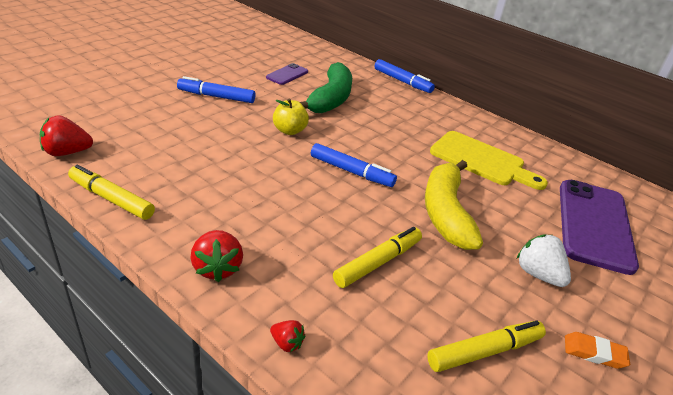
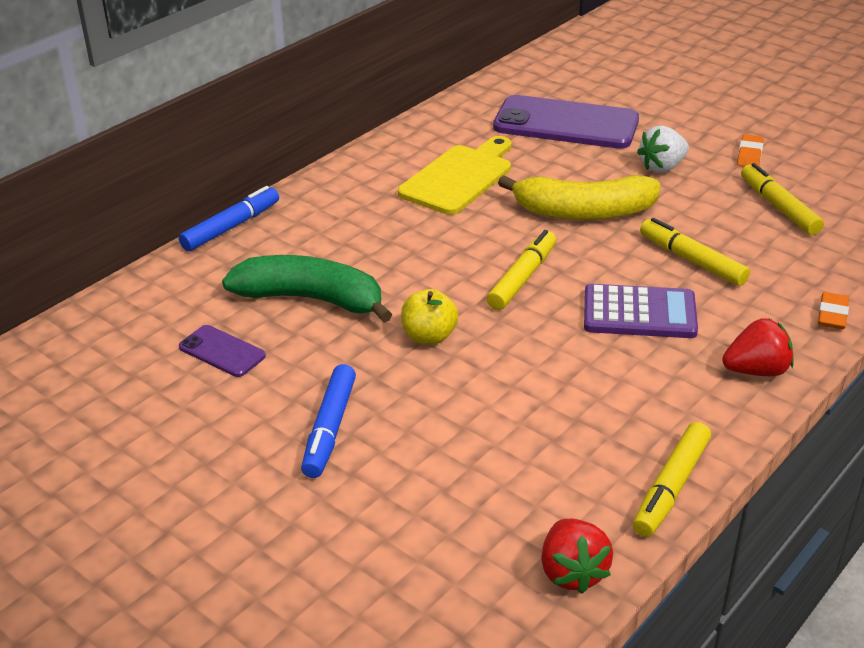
camera: 85 degrees left, 0 degrees up
red strawberry [270,320,305,352] -> orange eraser [818,292,849,329]
blue marker [311,143,397,187] -> yellow marker [487,230,556,310]
none -> purple calculator [584,284,698,338]

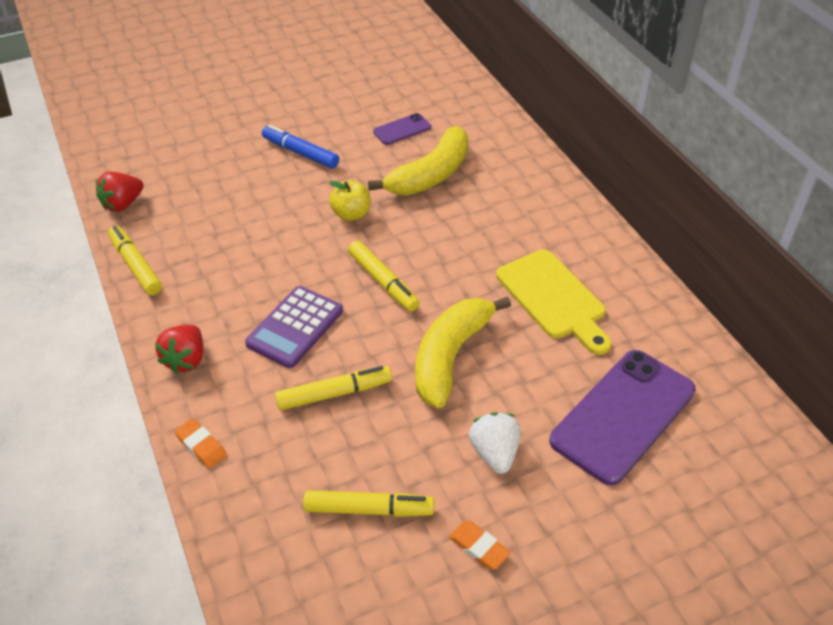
camera: 115 degrees right, 10 degrees up
blue marker [179,186,279,251] -> none
green banana [222,255,392,323] -> yellow banana [368,126,468,195]
red strawberry [541,519,613,594] -> red strawberry turned 60 degrees counterclockwise [96,172,144,212]

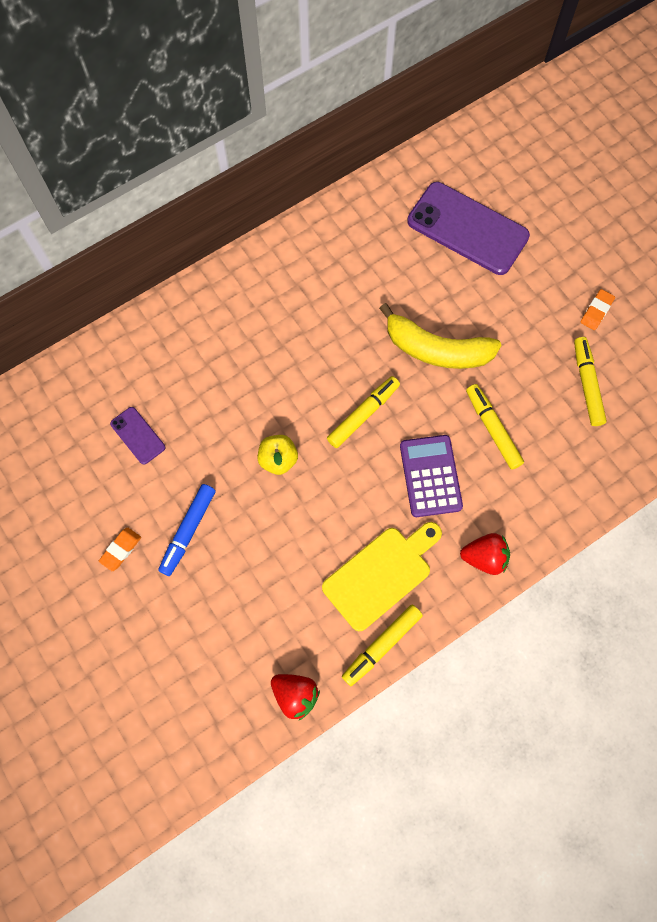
camera: 100 degrees left, 25 degrees up
orange eraser [175,419,227,468] -> orange eraser moved to [99,528,141,571]
purple calculator [245,286,343,368] -> purple calculator turned 120 degrees counterclockwise [400,435,463,517]
yellow banana [368,126,468,195] -> none
white strawberry [469,412,521,474] -> none
yellow cutting board [496,250,611,355] -> yellow cutting board moved to [322,522,442,631]

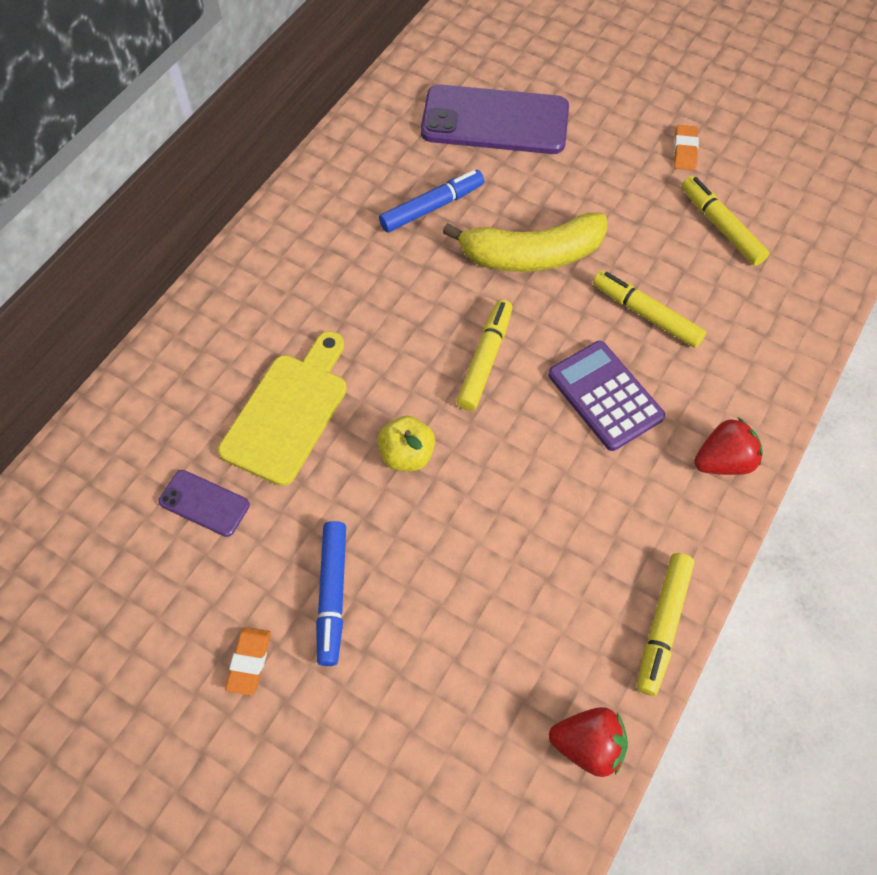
camera: 25 degrees left, 10 degrees down
yellow cutting board [322,522,442,631] -> yellow cutting board moved to [218,331,347,486]
none -> blue marker [379,170,484,232]

